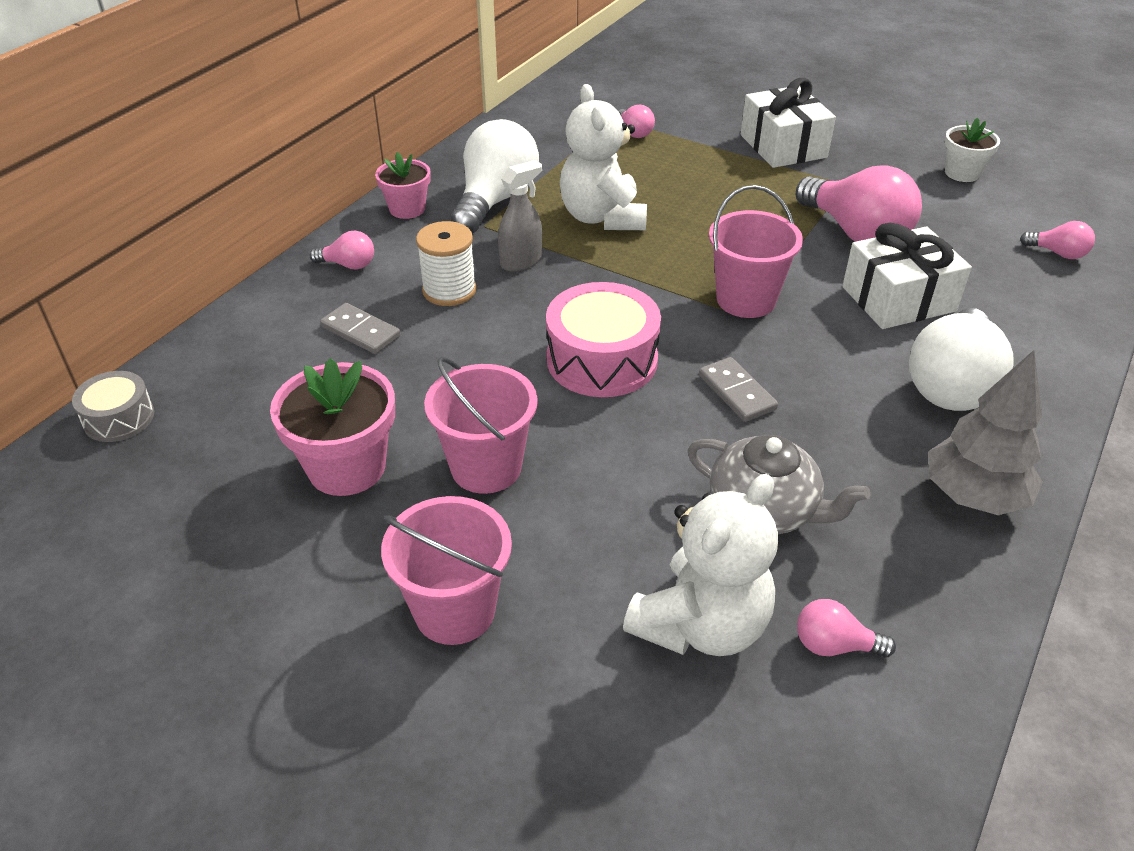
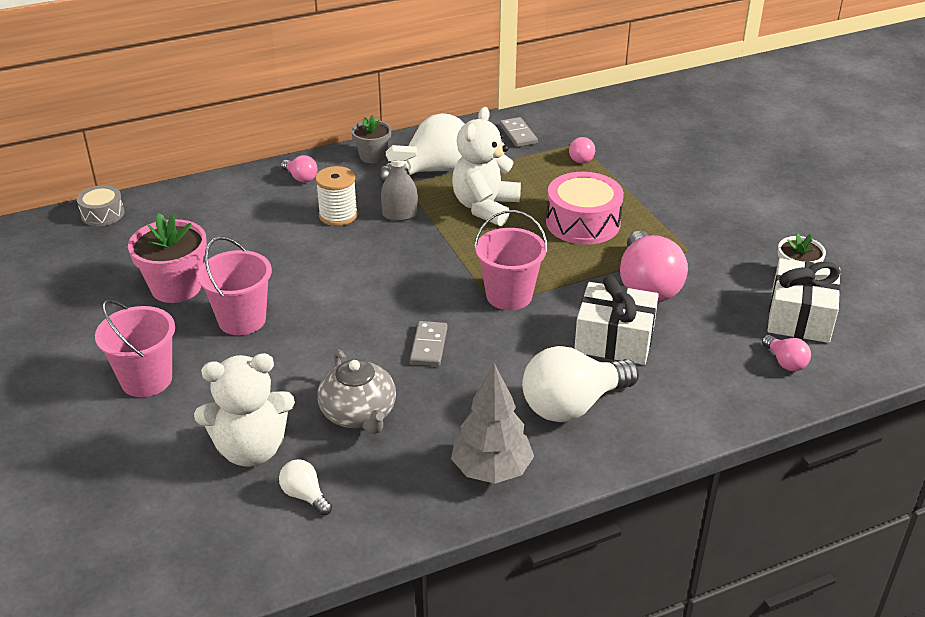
camera: 35 degrees right, 5 degrees down
grey domino [320,303,401,354] -> grey domino moved to [500,117,538,147]
pink flower pot [375,152,431,219] -> grey flower pot [351,115,391,163]
pink drum [546,282,661,397] -> pink drum moved to [546,172,624,245]
white gift [741,78,836,168] -> white gift moved to [768,258,841,343]
pink light bulb [797,599,896,657] -> white light bulb [279,459,332,515]

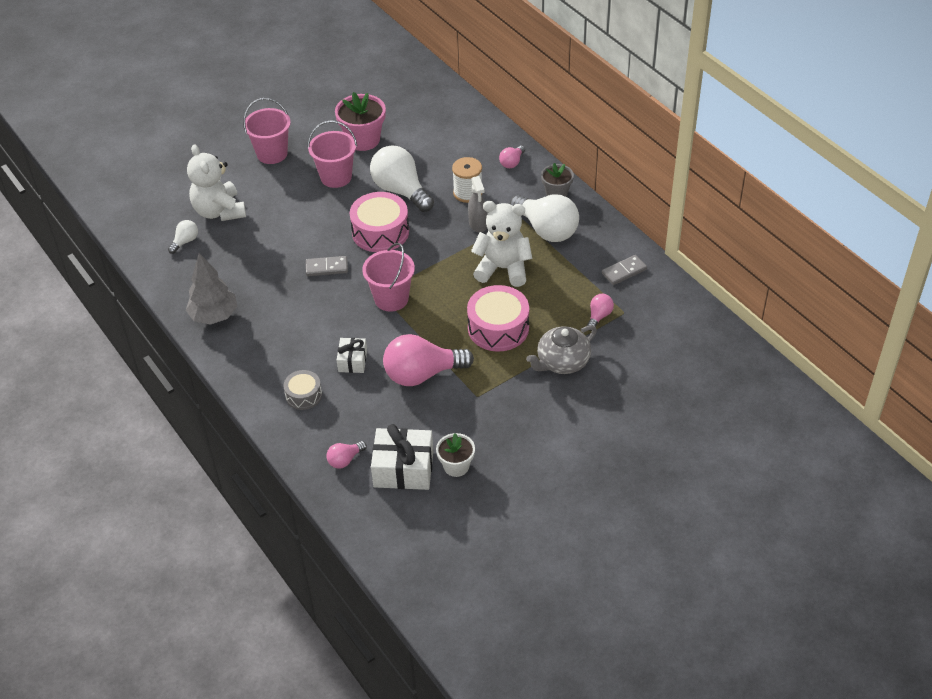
camera: 80 degrees right, 10 degrees up
grey drum [77,185,124,226] -> grey drum moved to [283,370,322,410]
grey teapot [317,349,396,434] -> grey teapot moved to [526,325,597,374]
white light bulb [522,346,639,422] -> white light bulb moved to [370,145,434,212]
pink light bulb [569,137,595,163] -> pink light bulb turned 120 degrees clockwise [587,294,614,331]
white gift [574,275,659,365] -> white gift [337,338,367,373], size x0.57
none -> pink drum [350,192,409,252]

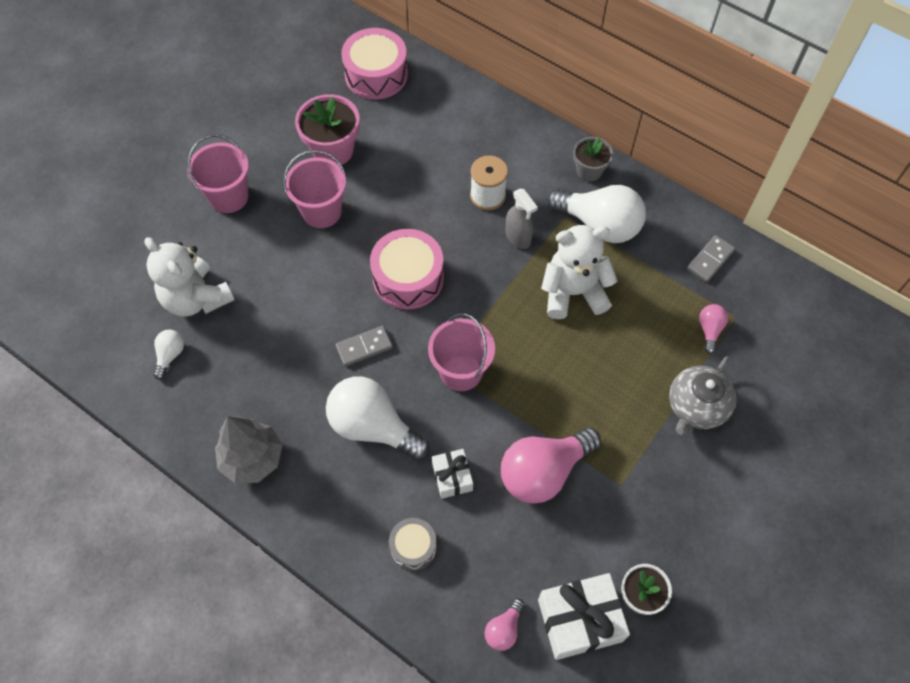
camera: 20 degrees left, 15 degrees up
white light bulb [370,145,434,212] -> white light bulb moved to [326,377,430,461]
pink drum [467,285,529,352] -> pink drum moved to [341,28,408,99]
pink light bulb [499,146,525,168] -> none

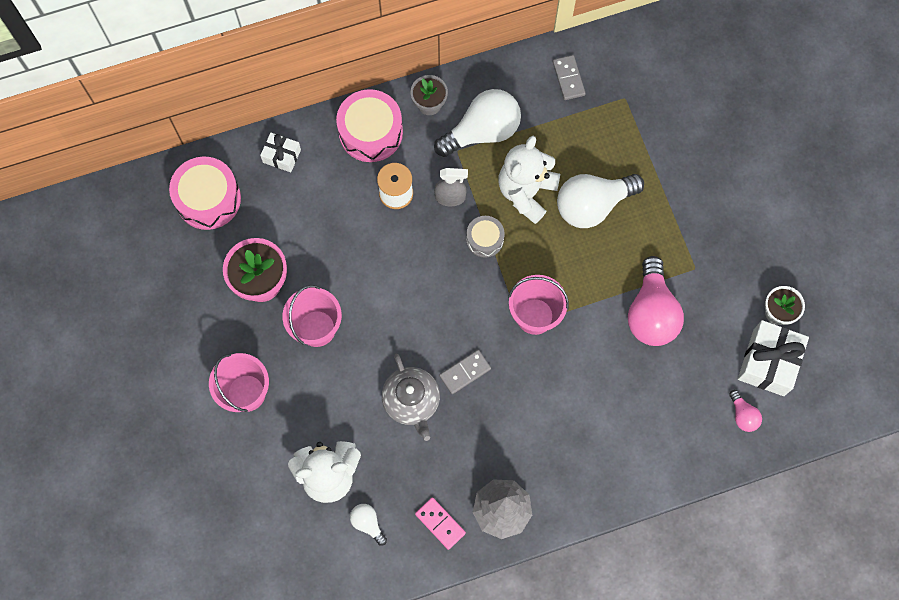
camera: 55 degrees left, 10 degrees up
white light bulb [326,377,430,461] -> white light bulb moved to [557,174,644,228]
grey domino [336,326,393,367] -> grey domino turned 45 degrees clockwise [439,350,491,394]
pink drum [370,229,444,309] -> pink drum moved to [336,89,403,162]
grey drum [389,518,437,570] -> grey drum moved to [466,216,505,258]
white gift [432,449,473,499] -> white gift moved to [260,133,301,173]
grey teapot [669,356,737,436] -> grey teapot moved to [382,354,440,441]
pink light bulb [699,304,728,354] -> none
none -> pink domino [415,497,466,550]

